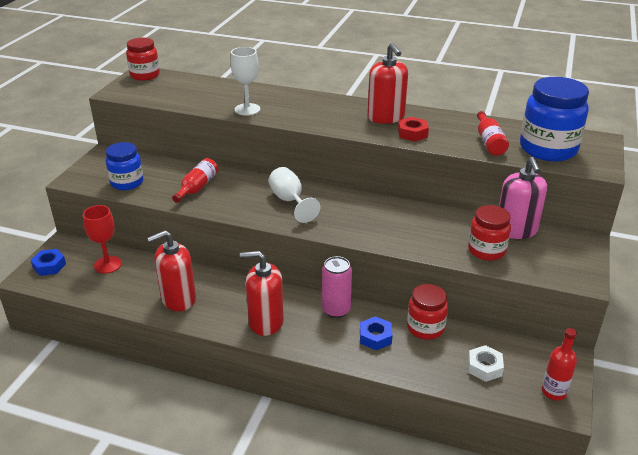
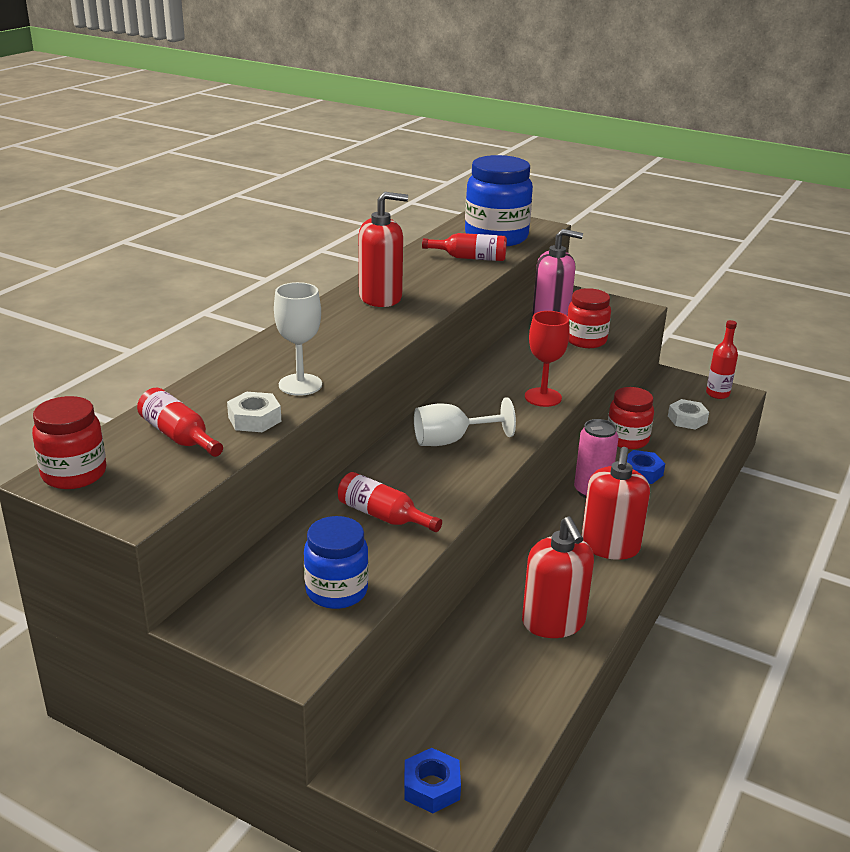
camera: 80 degrees left, 5 degrees down
red goblet [83,205,122,274] -> red goblet moved to [525,311,570,407]
red nut [398,117,429,142] -> none
none -> red bottle [137,388,223,457]
none -> white nut [227,392,281,432]

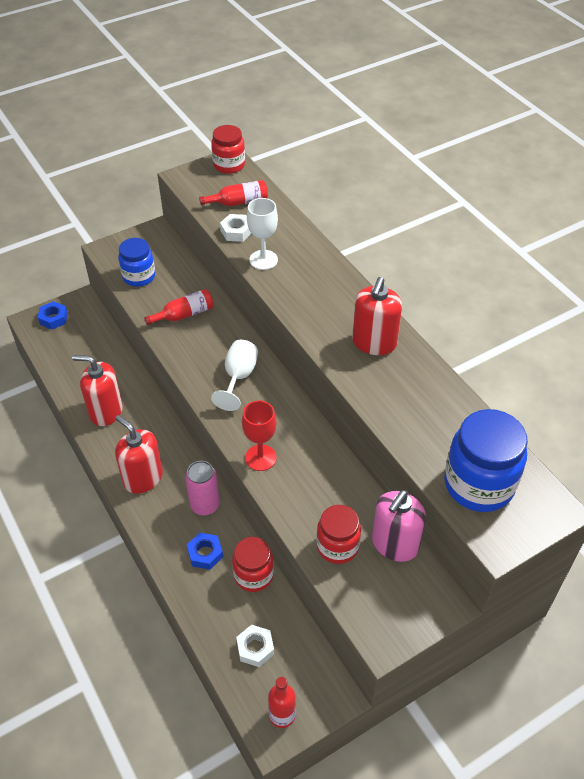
camera: 120 degrees right, 20 degrees up
red bottle [422,233,507,261] -> none

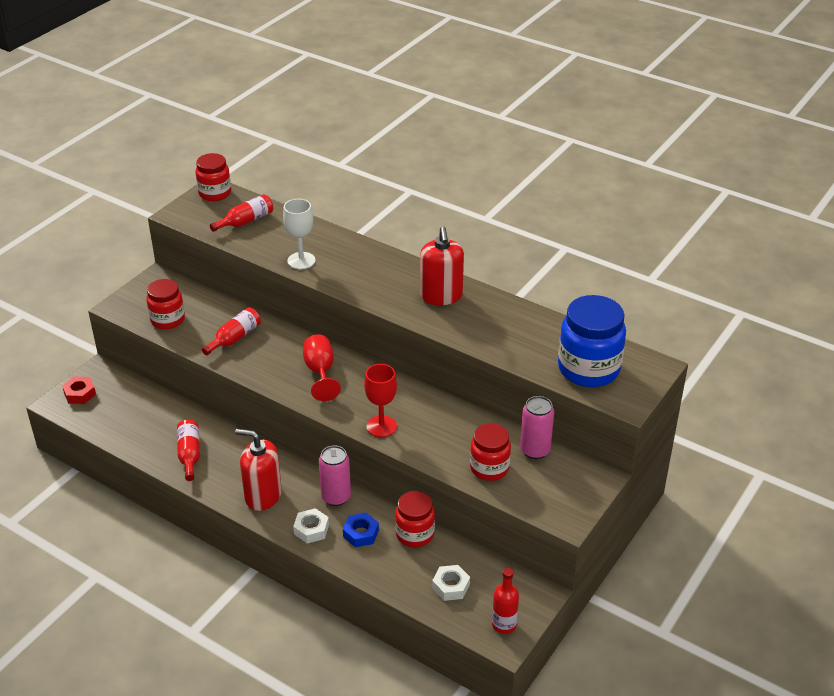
camera: 25 degrees left, 10 degrees down
blue nut [38,301,68,330] -> red nut [62,376,96,404]
red soap dispenser [72,355,123,426] -> red bottle [177,419,200,481]
blue jar [118,238,155,287] -> red jar [146,279,185,329]
white goblet [211,340,258,411] -> red goblet [303,334,341,401]
white nut [220,214,251,242] -> white nut moved to [293,508,329,544]
pink soap dispenser [372,490,426,562] -> pink can [520,396,554,459]

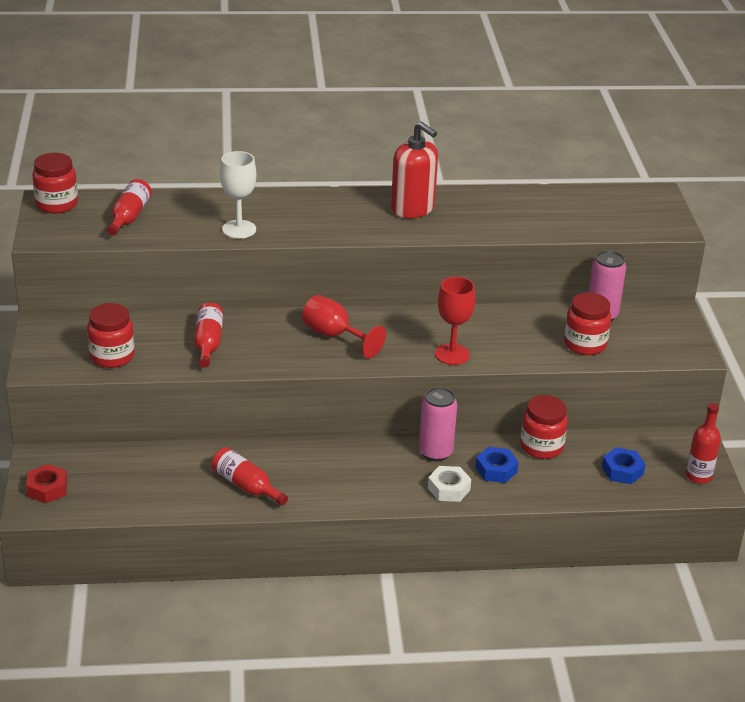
camera: 40 degrees left, 5 degrees down
red soap dispenser [235,429,282,511] -> none
white nut [432,565,470,601] -> blue nut [602,447,645,484]
blue jar [558,295,626,387] -> none

